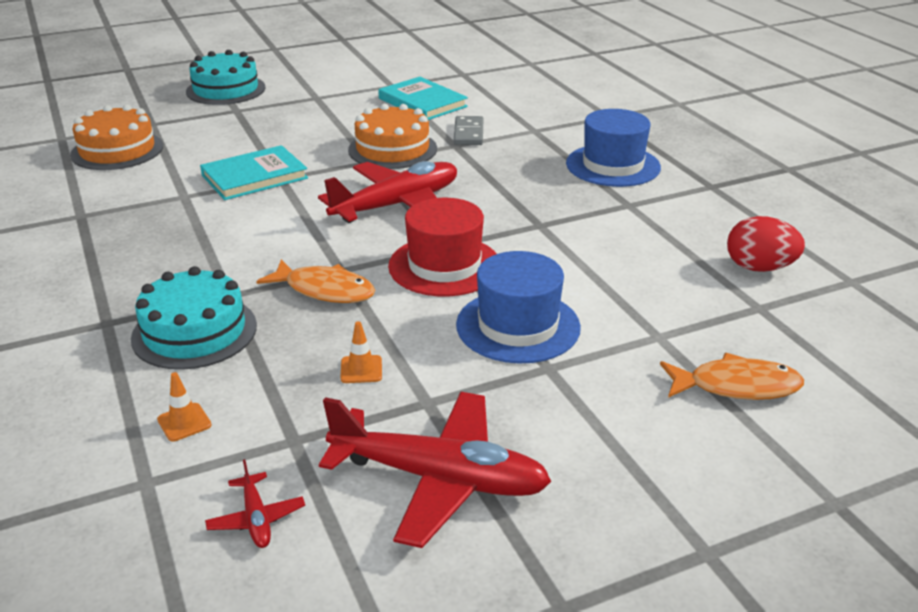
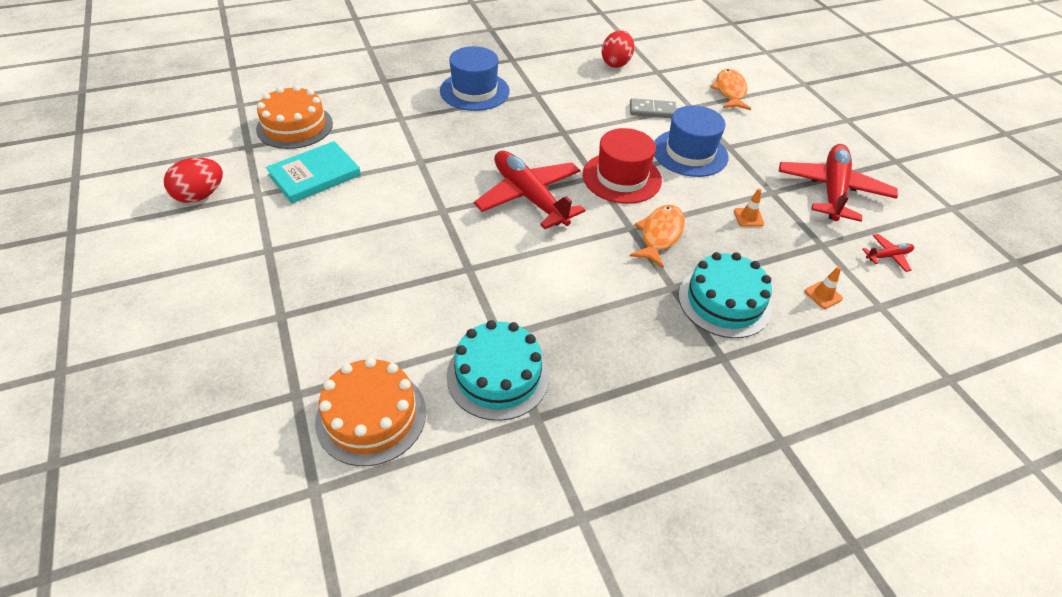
camera: 90 degrees left, 15 degrees up
turquoise cake [186,50,265,105] -> turquoise cake moved to [447,320,550,421]
turquoise book [200,145,308,200] -> none
orange cake [348,104,437,169] -> orange cake moved to [256,85,333,149]
grey domino [454,116,483,145] -> grey domino moved to [630,98,677,118]
none -> red egg [164,157,223,203]

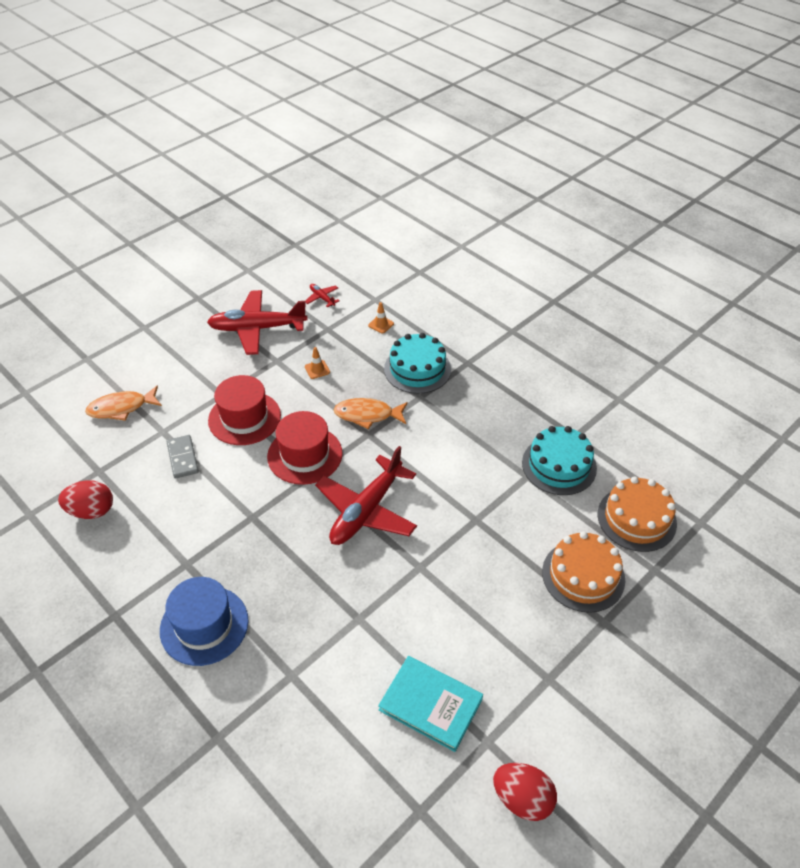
camera: 110 degrees left, 0 degrees up
orange cake [256,85,333,149] -> orange cake moved to [542,531,625,613]
blue hat [654,105,728,177] -> red hat [208,375,281,445]

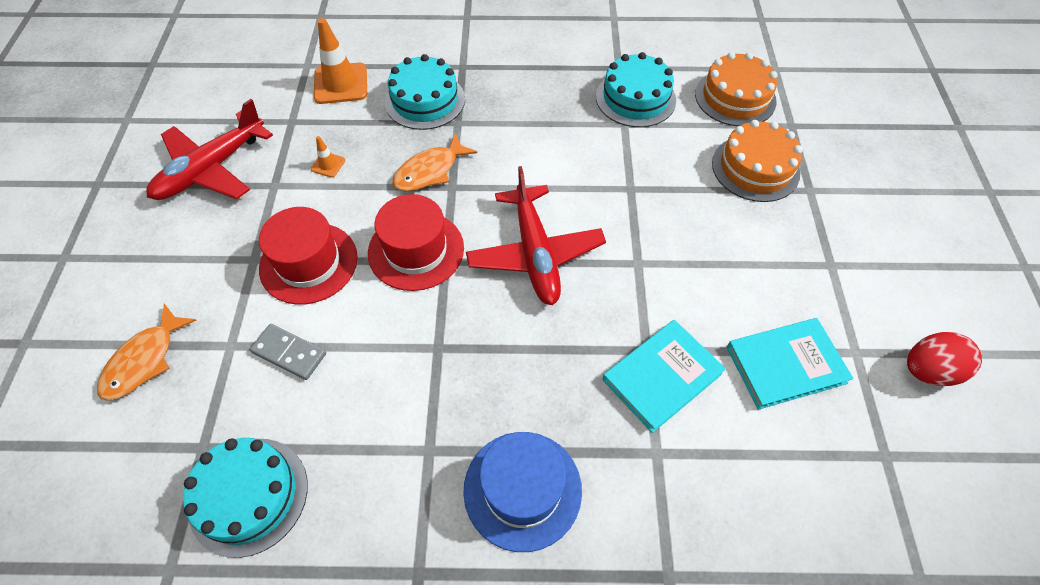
camera: 45 degrees left, 10 degrees up
red egg [58,480,113,519] -> turquoise cake [183,438,308,558]
red plane [305,284,340,307] -> none
orange traffic cone [368,302,394,334] -> orange traffic cone [314,18,367,104], size x2.09
none -> turquoise book [603,320,726,433]

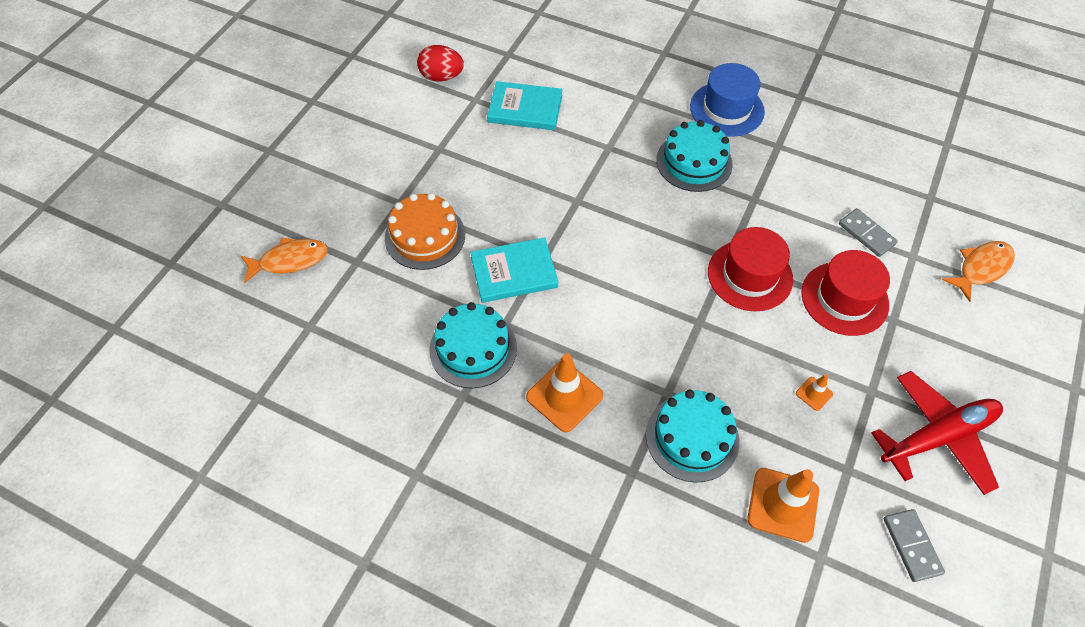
camera: 155 degrees left, 0 degrees up
turquoise cake [183,438,308,558] -> turquoise cake moved to [656,120,733,192]
orange fish [392,133,477,191] -> orange fish moved to [241,238,328,283]
red plane [466,166,606,305] -> none
turquoise book [603,320,726,433] -> turquoise book moved to [470,237,558,303]
orange cake [695,52,777,126] -> none
none -> orange traffic cone [526,353,603,432]
none -> grey domino [884,509,945,582]

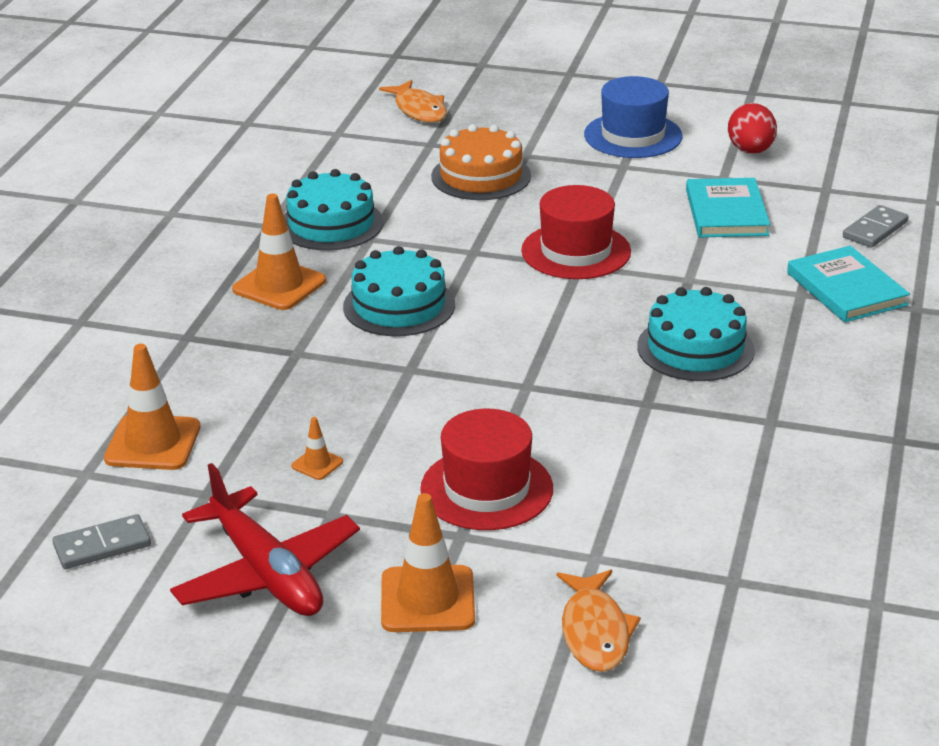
camera: 80 degrees right, 25 degrees down
turquoise book [470,237,558,303] -> turquoise book moved to [787,246,910,322]
turquoise cake [646,390,739,483] -> turquoise cake moved to [343,246,455,336]
blue hat [690,63,765,137] -> blue hat moved to [584,76,683,158]
red hat [708,227,793,311] -> red hat moved to [521,185,631,279]
grey domino [839,208,898,257] -> grey domino moved to [843,205,908,248]
orange fish [942,241,1015,302] -> orange fish turned 45 degrees clockwise [556,570,641,672]
none -> orange traffic cone [381,493,475,632]

